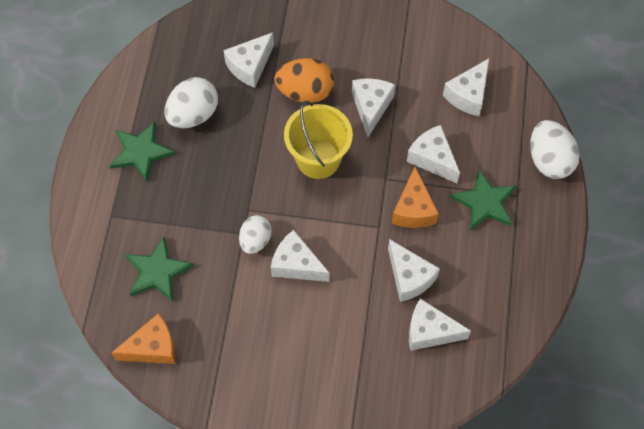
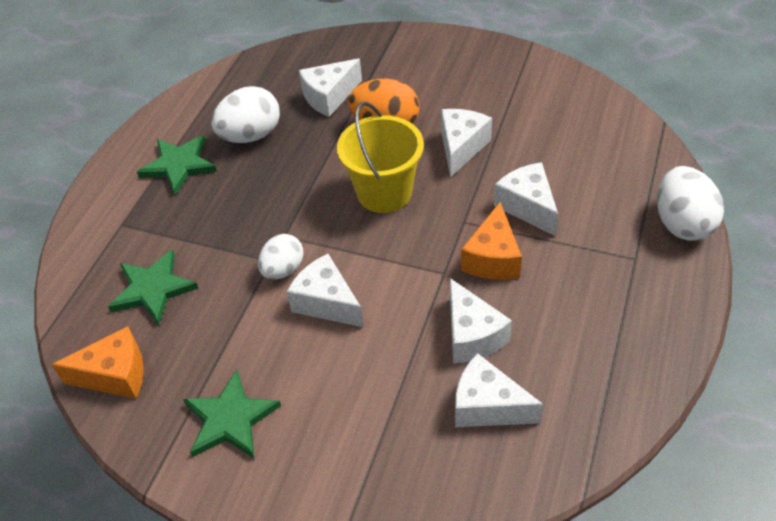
camera: 15 degrees right, 15 degrees down
white cheese [443,59,489,116] -> none
green star [450,169,516,231] -> green star moved to [183,370,281,458]

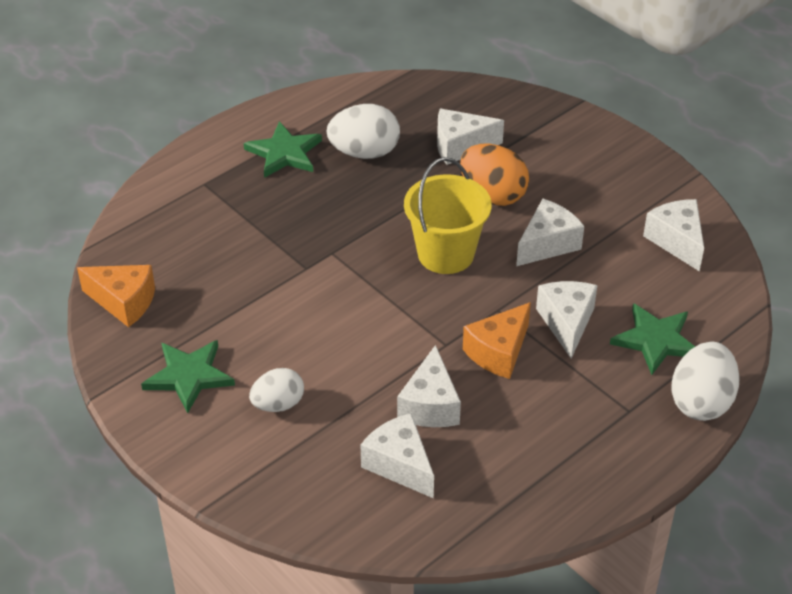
camera: 25 degrees right, 5 degrees down
green star [108,250,198,325] -> green star moved to [610,303,695,375]
white egg [258,234,304,280] -> white egg moved to [249,368,304,412]
white cheese [287,254,364,327] -> white cheese moved to [643,199,704,271]

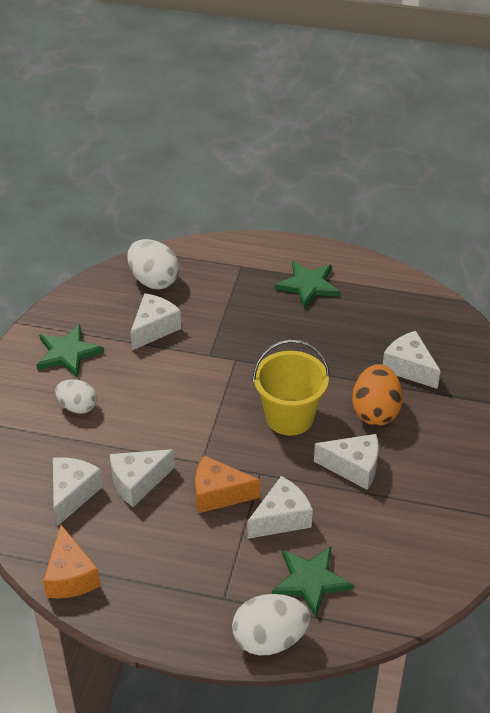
camera: 55 degrees right, 0 degrees up
orange cheese [77,265,155,327] -> orange cheese moved to [43,525,100,598]
white egg [326,104,400,159] -> white egg moved to [127,239,179,290]
white cheese [643,199,704,271] -> white cheese moved to [130,293,181,350]

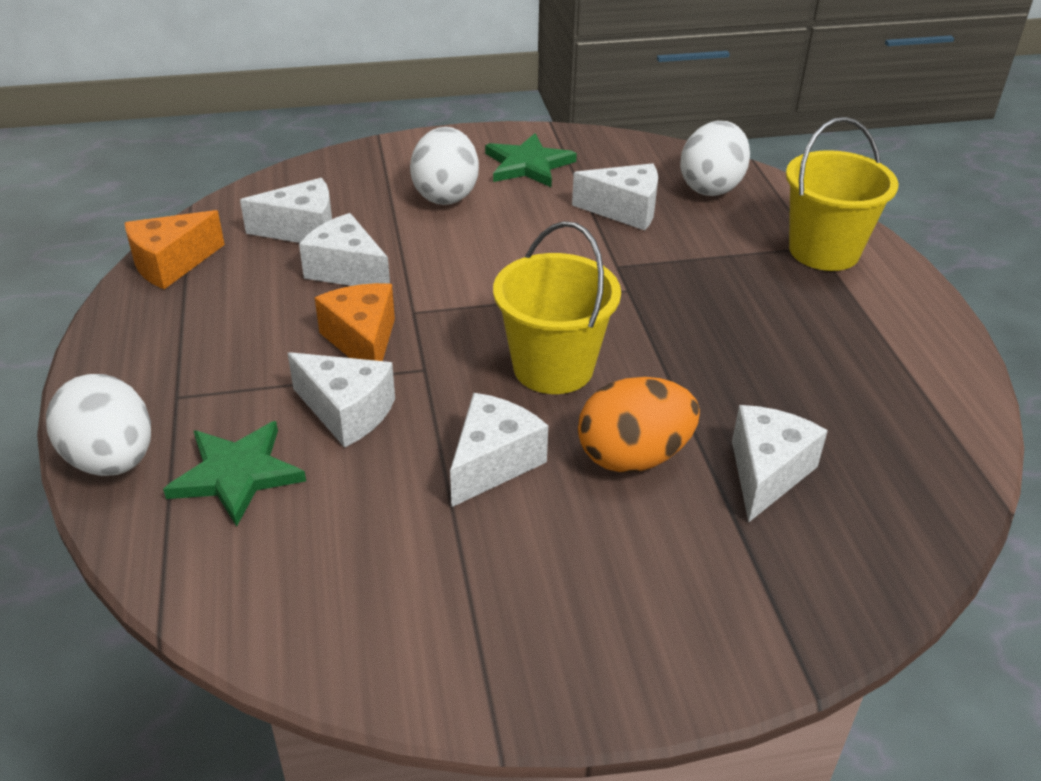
camera: 65 degrees right, 5 degrees down
white egg [55,379,97,414] -> white egg [410,127,479,205], size x1.52
green star [275,261,340,309] -> none
white cheese [314,434,379,490] -> white cheese turned 135 degrees counterclockwise [450,393,548,507]
none -> yellow bucket [786,117,898,271]

